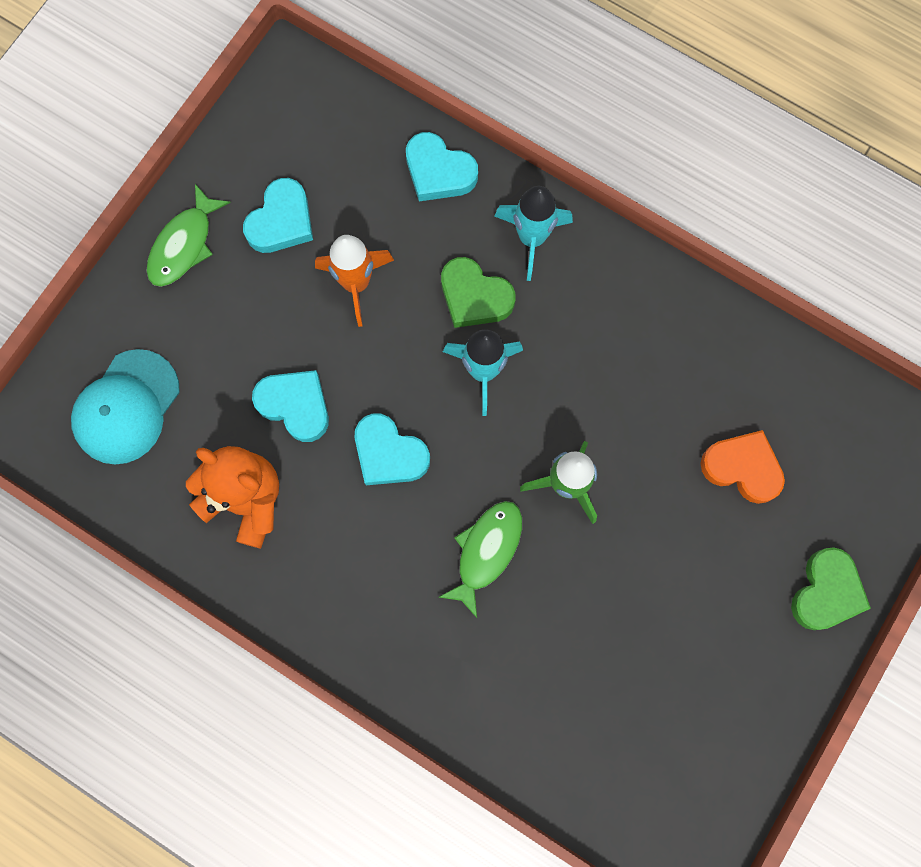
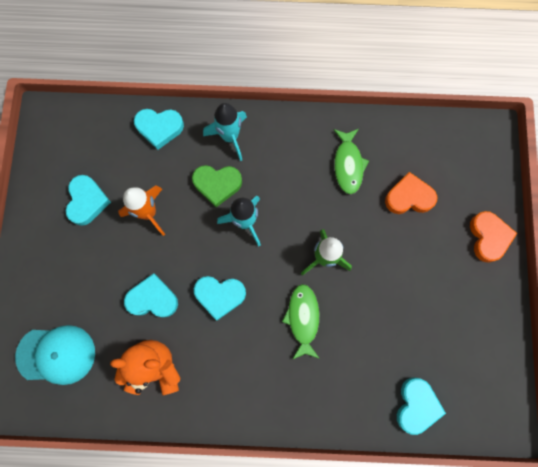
camera: 30 degrees left, 0 degrees up
turquoise cap [71,349,180,464] -> turquoise cap turned 90 degrees counterclockwise [15,325,95,385]
green fish [146,184,231,287] -> green fish moved to [334,129,369,194]
green heart [791,547,871,630] -> orange heart [470,211,517,263]
none -> turquoise heart [397,377,446,435]

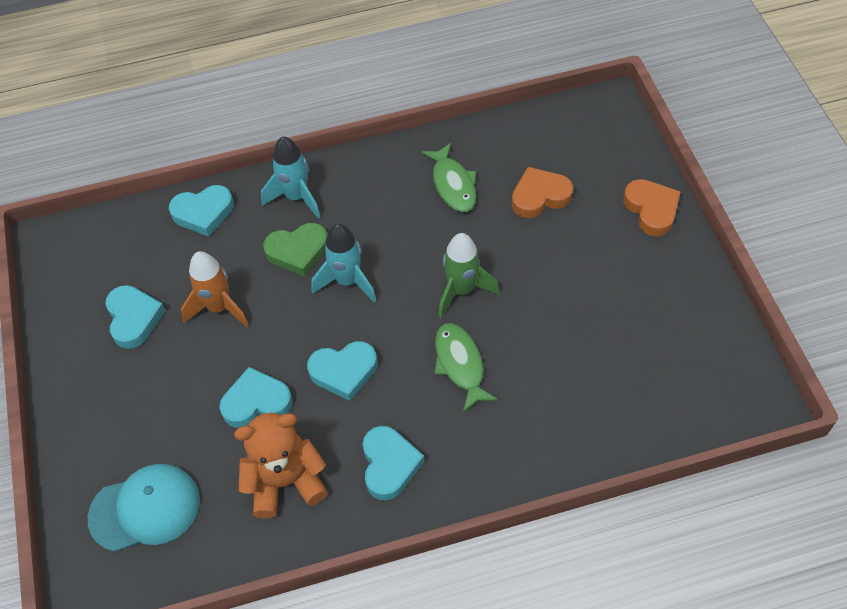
camera: 15 degrees left, 20 degrees down
turquoise heart [397,377,446,435] -> turquoise heart moved to [363,426,425,500]

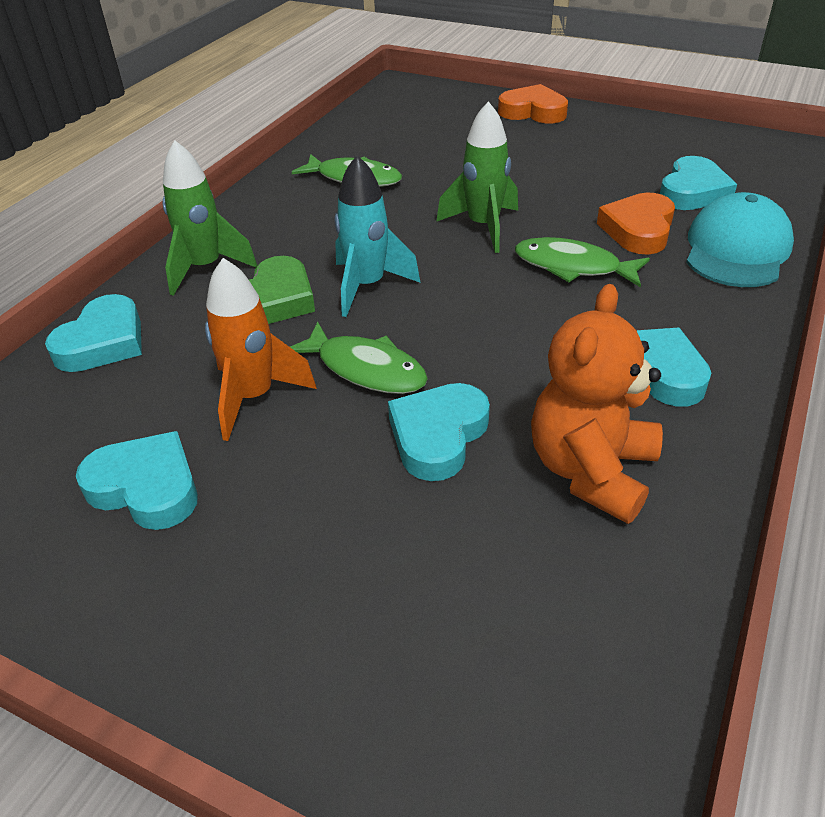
camera: 50 degrees left, 15 degrees down
turquoise cap [88,464,200,552] -> turquoise cap moved to [686,192,794,287]
turquoise rocket [261,136,320,218] -> green rocket [162,140,257,296]
turquoise heart [307,341,377,401] -> turquoise heart moved to [660,156,737,210]
orange heart [512,167,573,218] -> orange heart moved to [597,192,675,254]
none -> green fish [290,322,428,394]

